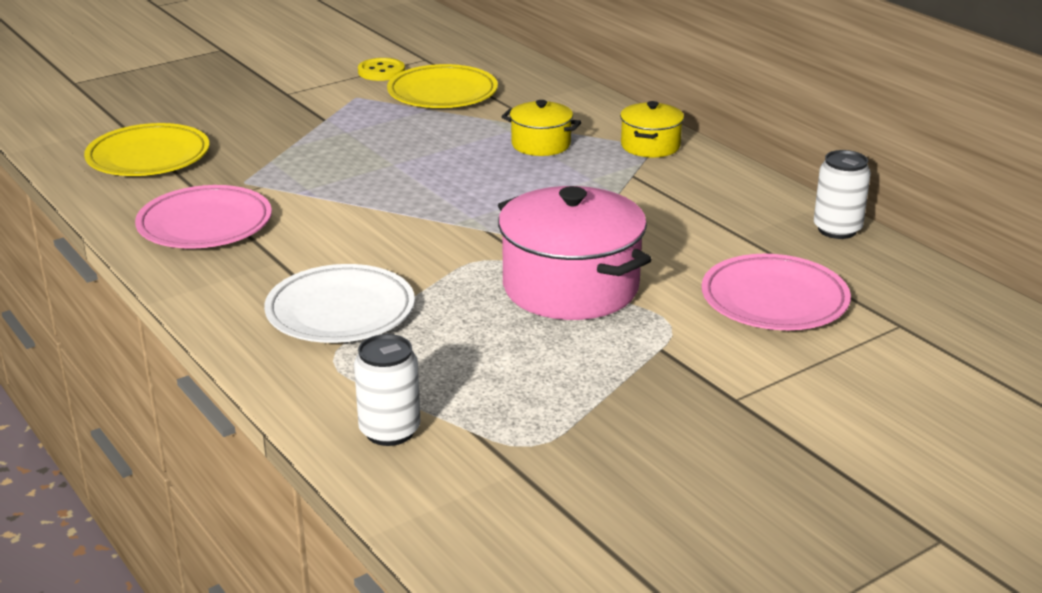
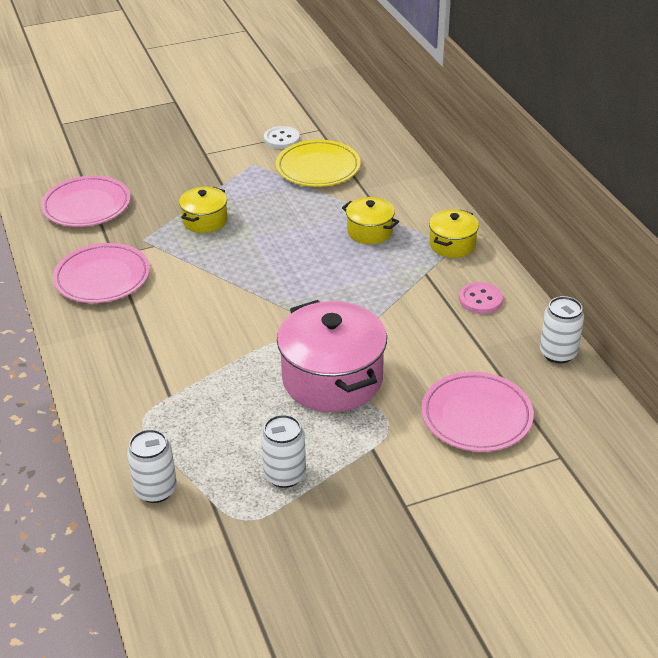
camera: 15 degrees right, 10 degrees up
yellow plate [84,123,210,176] -> pink plate [41,176,131,227]
white plate [264,264,415,343] -> none
yellow button [358,58,405,81] -> white button [264,126,300,149]
none -> yellow pot [179,187,227,233]
none -> white can [261,415,306,488]
none -> pink button [459,282,503,314]

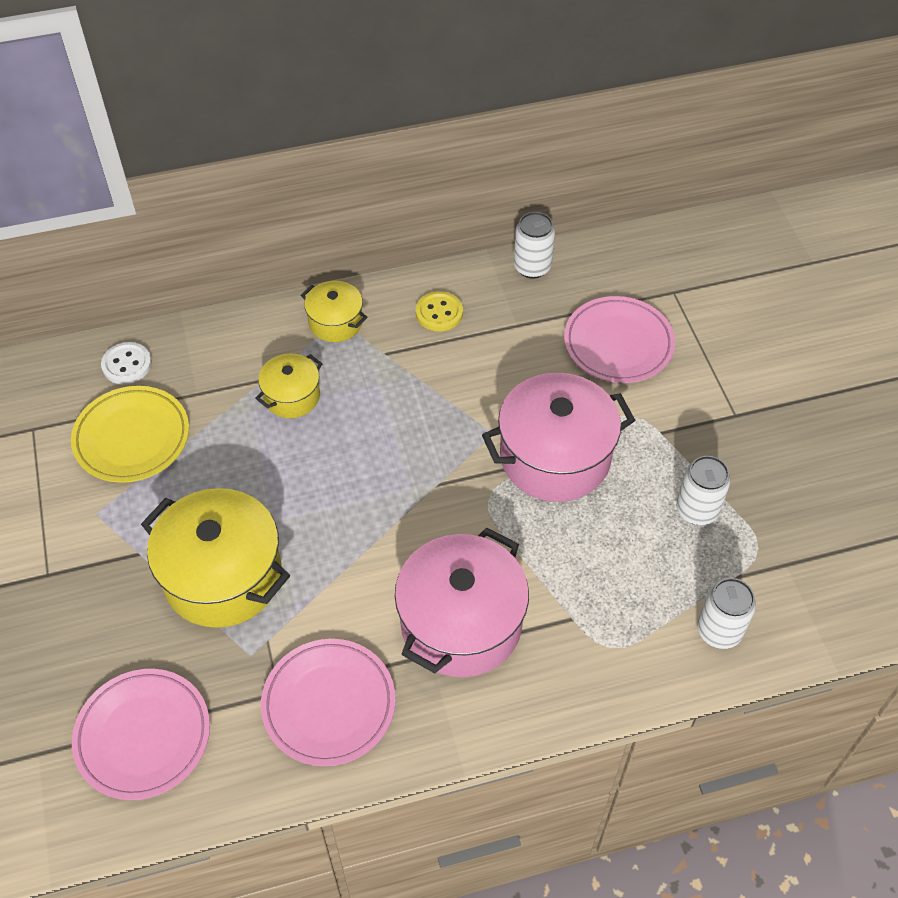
camera: 85 degrees left, 15 degrees up
yellow pot [179,187,227,233] -> yellow pot [141,488,290,628], size x1.90
white button [264,126,300,149] -> white button moved to [101,342,152,384]
pink button [459,282,503,314] -> yellow button [416,291,463,331]
none -> pink pot [395,527,529,677]

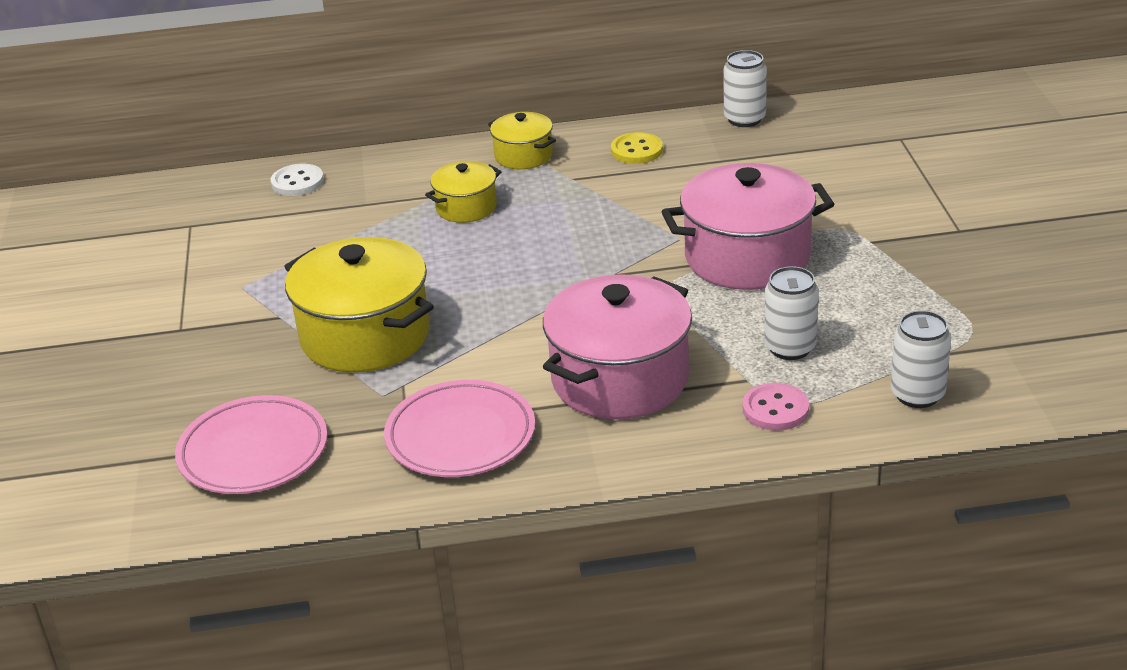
camera: 10 degrees right, 20 degrees down
yellow plate [71,386,189,483] -> none
pink plate [564,296,675,383] -> none
white can [676,456,731,525] -> white can moved to [764,266,819,360]
none -> pink button [743,383,809,430]

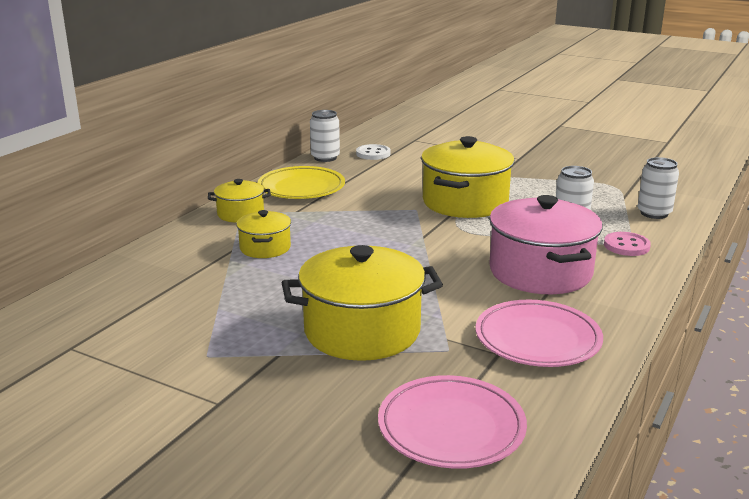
camera: 55 degrees left, 10 degrees down
white button [271,164,324,196] -> white button moved to [356,144,390,160]
yellow button [611,132,663,164] -> yellow plate [257,166,345,199]
pink pot [662,163,834,290] -> yellow pot [421,136,514,218]

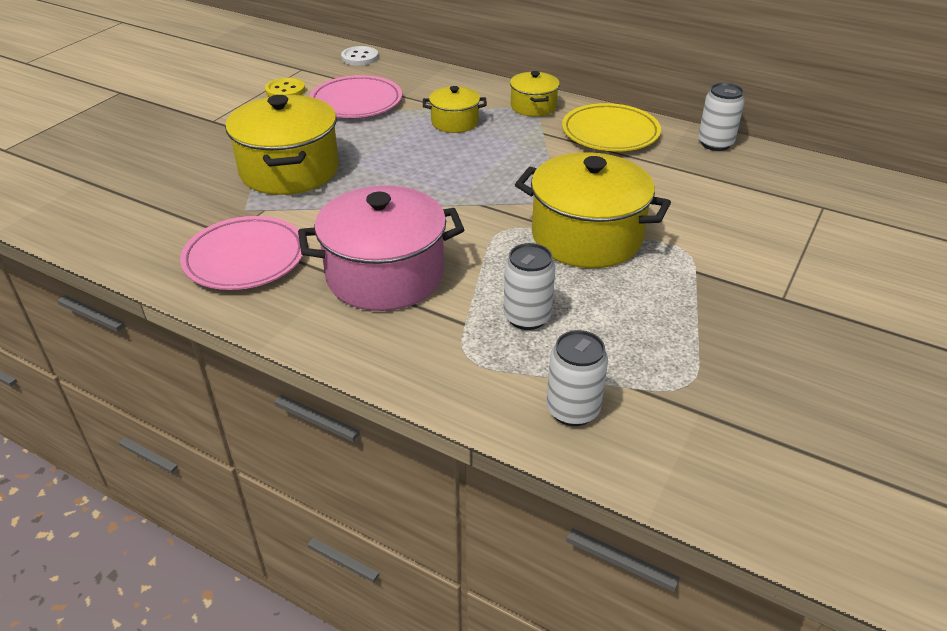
camera: 90 degrees right, 15 degrees up
white button [356,144,390,160] -> white button moved to [341,46,378,66]
pink plate [378,375,527,469] -> pink plate moved to [309,75,402,118]
pink button [604,232,651,256] -> none
none -> yellow button [265,78,306,97]

